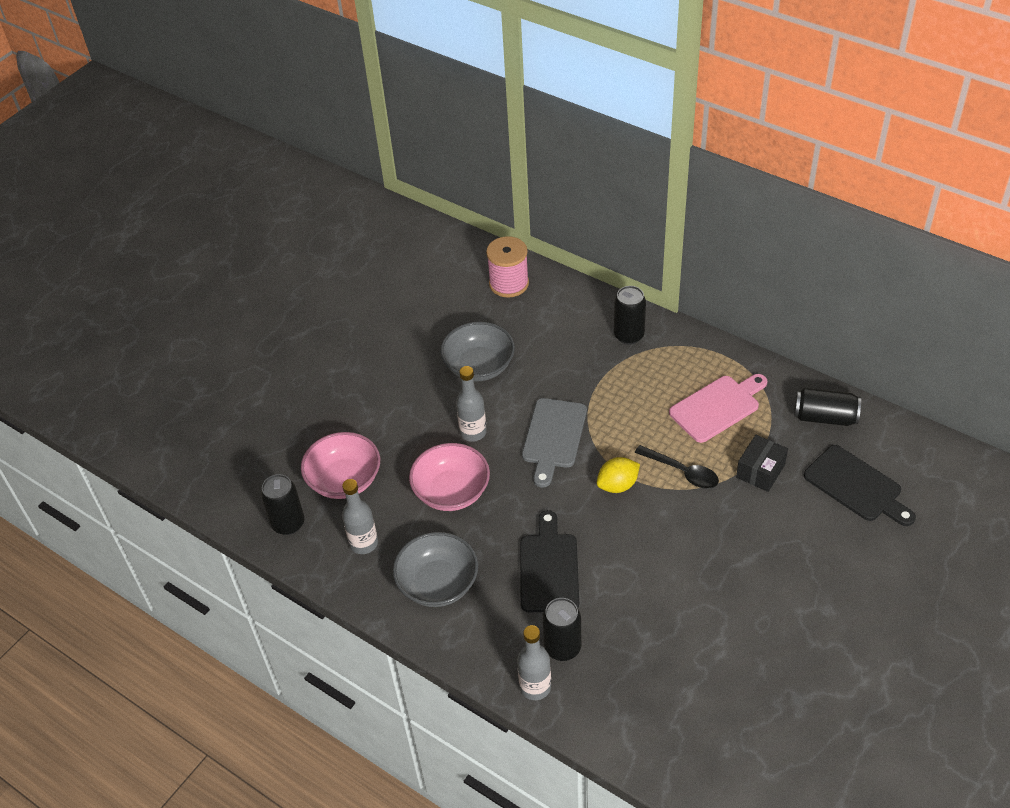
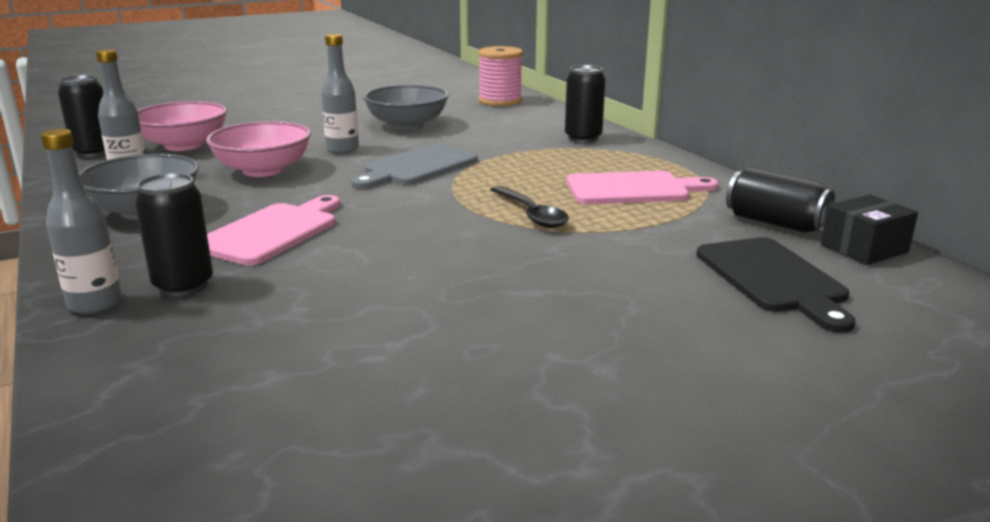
camera: 25 degrees right, 25 degrees down
black cutting board [520,510,579,612] -> pink cutting board [207,195,340,265]
yellow lemon [597,457,640,493] -> none
black box [736,435,788,492] -> black box moved to [821,194,918,265]

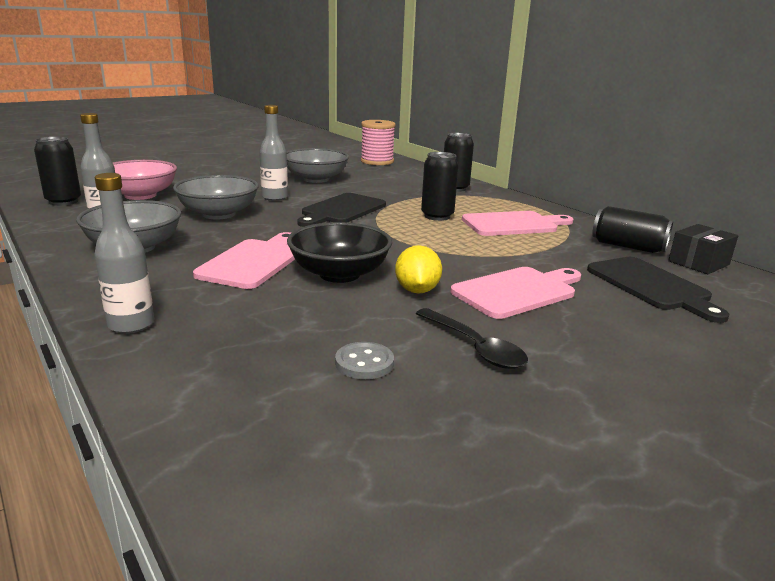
camera: 10 degrees left, 0 degrees up
black can [135,173,213,297] -> black can moved to [421,152,458,221]
pink bowl [206,121,311,177] -> grey bowl [173,175,259,219]
grey cutting board [351,144,478,189] -> black cutting board [297,193,386,227]
black spoon [490,186,569,228] -> black spoon moved to [416,308,528,369]
none -> black bowl [287,222,392,283]
none -> grey button [335,342,394,379]
none -> yellow lemon [395,245,442,294]
none -> pink cutting board [450,267,581,319]

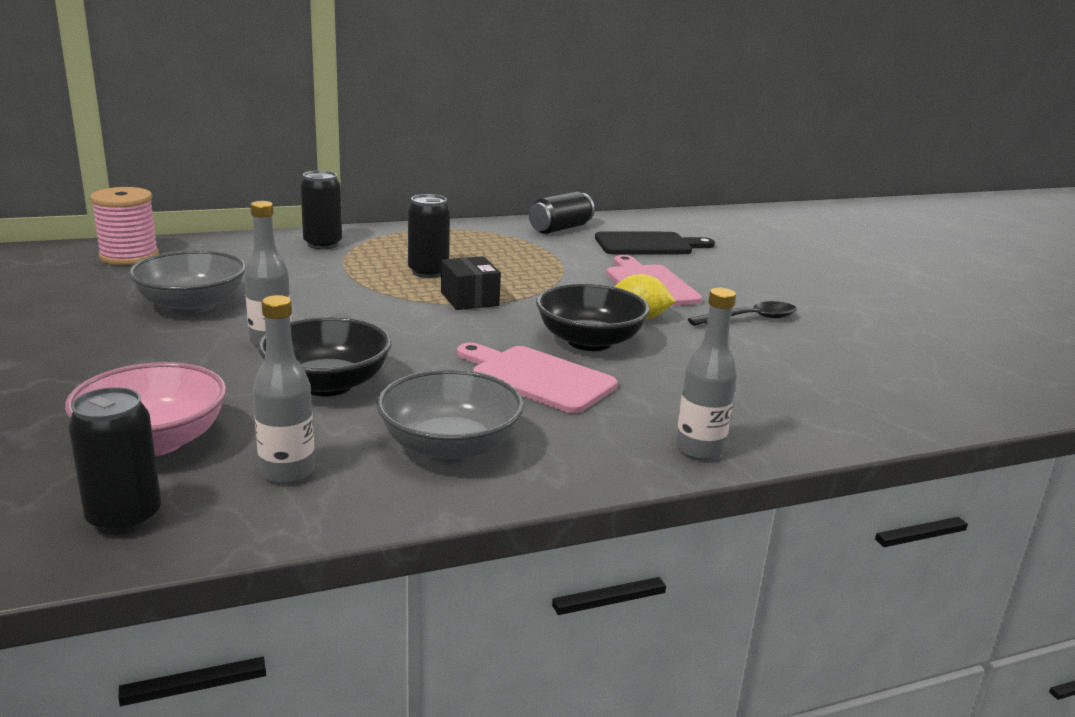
camera: 75 degrees left, 0 degrees up
grey bowl [173,175,259,219] -> black bowl [258,317,391,396]
black cutting board [297,193,386,227] -> none
grey button [335,342,394,379] -> none
pink cutting board [462,211,573,236] -> none
black box [668,224,738,274] -> black box moved to [441,256,501,310]

